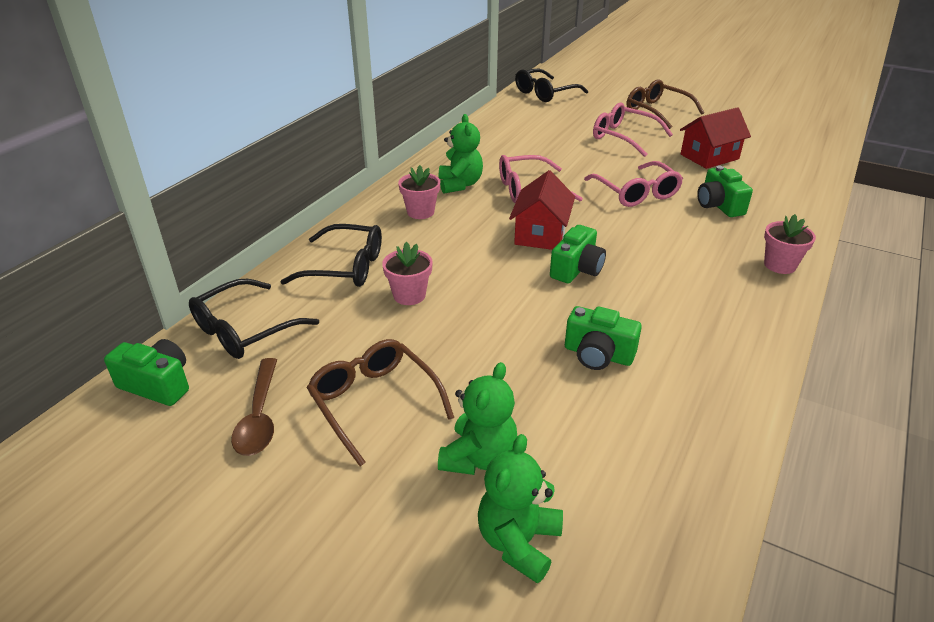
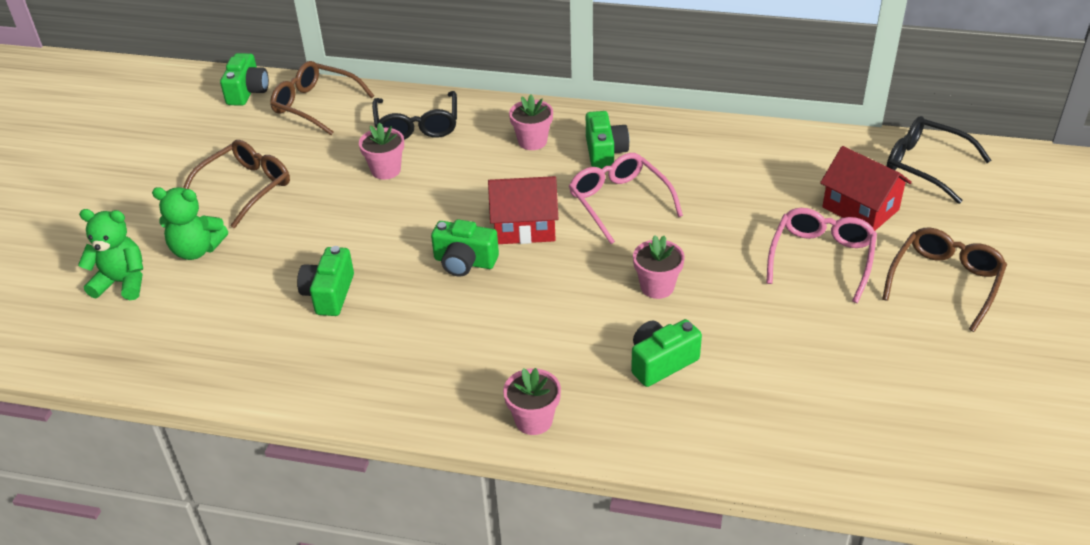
camera: 75 degrees right, 5 degrees up
black glasses [189,279,319,359] -> brown glasses [270,61,374,135]
brown spoon [231,358,277,456] -> none
green teddy bear [439,114,483,193] -> green camera [586,111,629,169]
pink glasses [584,161,683,207] -> pink flower pot [633,235,685,299]
red house [680,107,751,169] -> red house moved to [820,146,912,231]

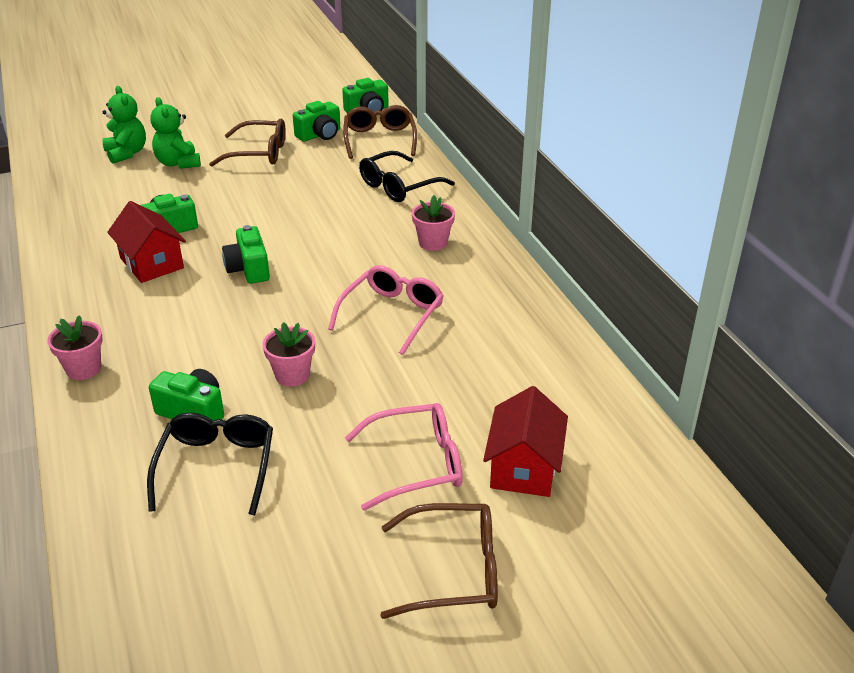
camera: 55 degrees right, 5 degrees down
pink flower pot [359,123,404,180] -> none
red house [488,176,558,244] -> red house moved to [107,201,186,283]
green camera [586,111,629,169] -> green camera moved to [293,101,340,142]
black glasses [887,116,991,204] -> black glasses moved to [147,413,273,515]

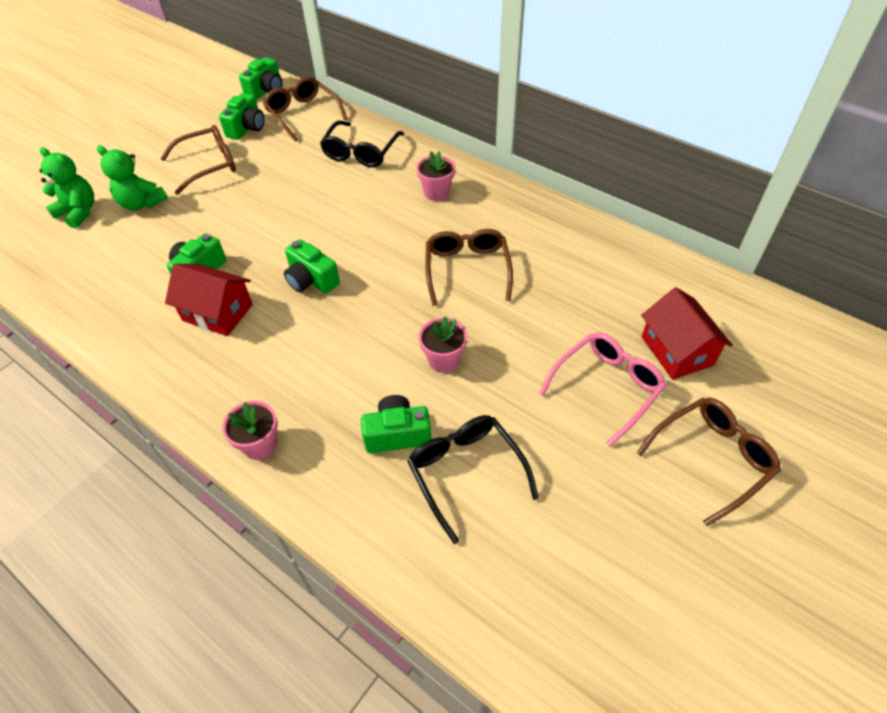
camera: 30 degrees left, 15 degrees up
pink glasses [328,265,444,355] -> brown glasses [425,229,513,306]

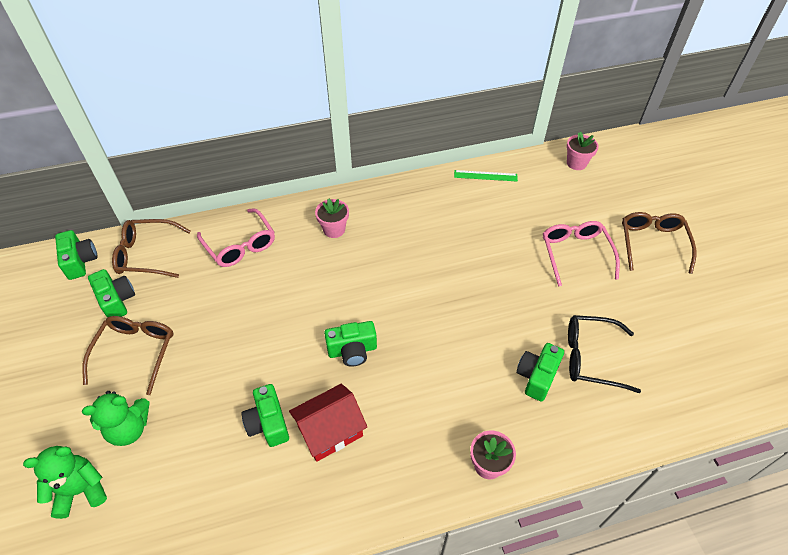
camera: 55 degrees left, 0 degrees up
black glasses [320,120,404,167] -> pink glasses [197,208,275,267]
pink flower pot [419,316,467,373] -> pink flower pot moved to [566,131,599,170]
brown glasses [425,229,513,306] -> none
red house [641,287,733,380] -> none
none -> green ruler [454,170,518,181]

